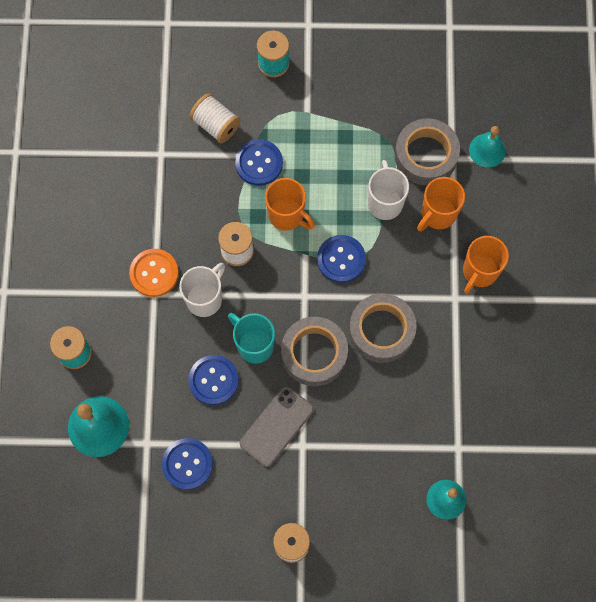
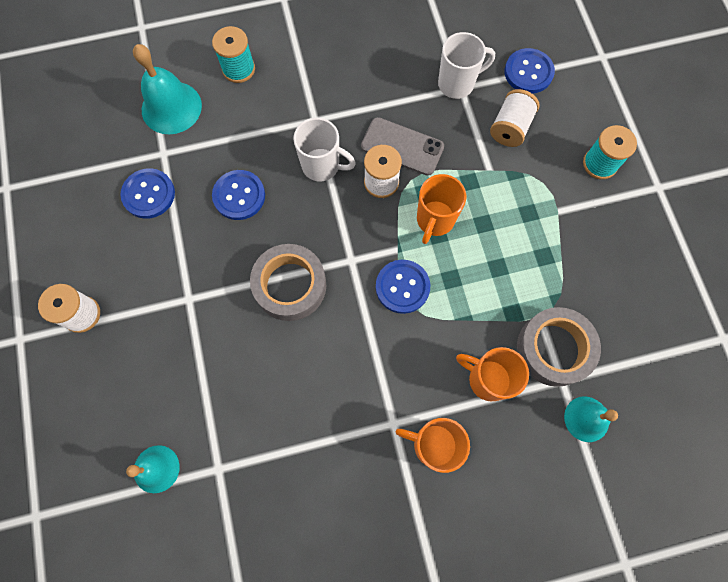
camera: 75 degrees right, 0 degrees up
orange button [129,249,179,297] -> none
turquoise mug [228,313,275,364] -> none
blue button [235,139,283,186] -> blue button moved to [504,48,555,94]
grey phone [239,387,314,467] -> grey phone moved to [361,117,444,176]
grey tape [349,293,417,363] -> none
white mug [368,160,409,220] -> white mug moved to [438,32,495,99]

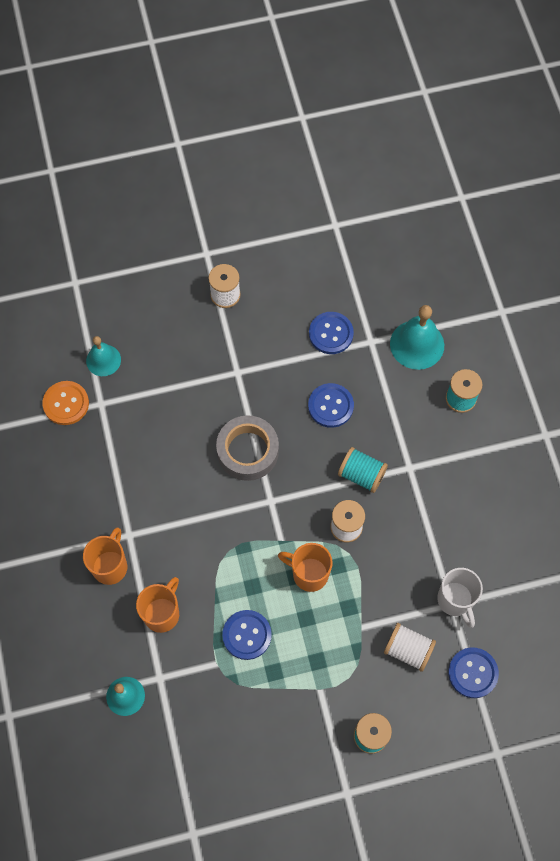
camera: 90 degrees right, 5 degrees down
white mug [293,118,356,181] -> turquoise spool [338,447,388,493]
grey phone [361,117,444,176] -> none
blue button [376,260,430,314] -> blue button moved to [222,610,272,660]
grey tape [517,307,601,387] -> none
none -> orange button [42,381,89,425]

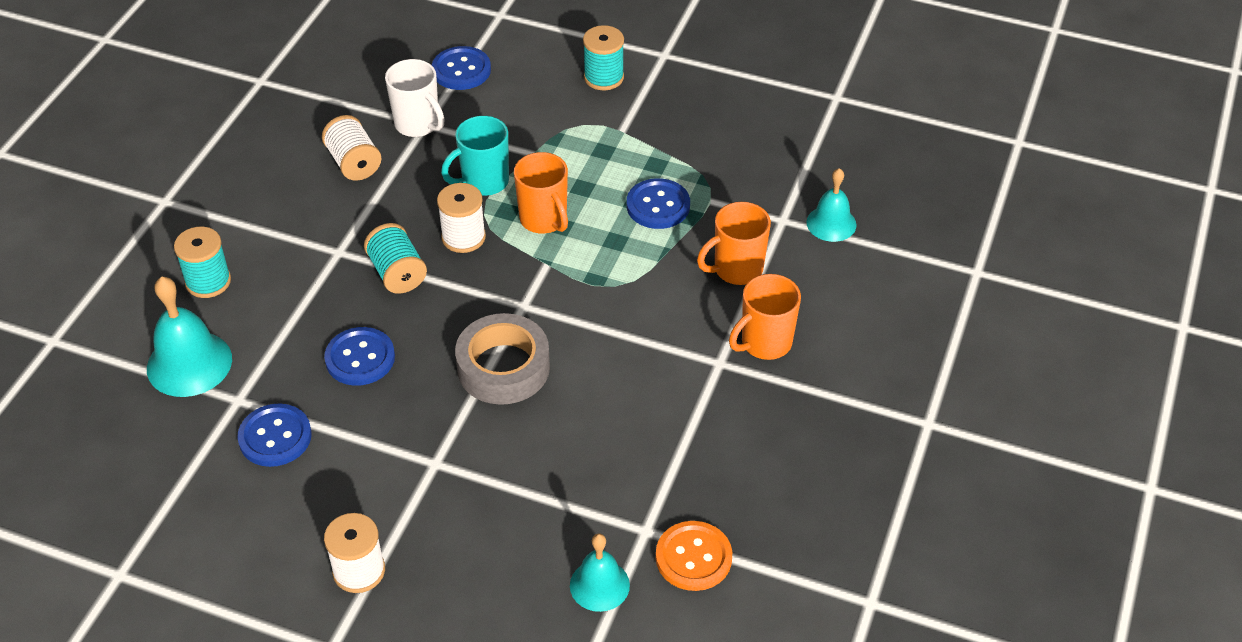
camera: 145 degrees left, 20 degrees down
white spool [384,623,436,672] -> white spool moved to [322,115,381,181]
white mug [437,568,483,628] -> white mug turned 120 degrees clockwise [385,59,445,137]
none -> turquoise mug [441,116,509,196]

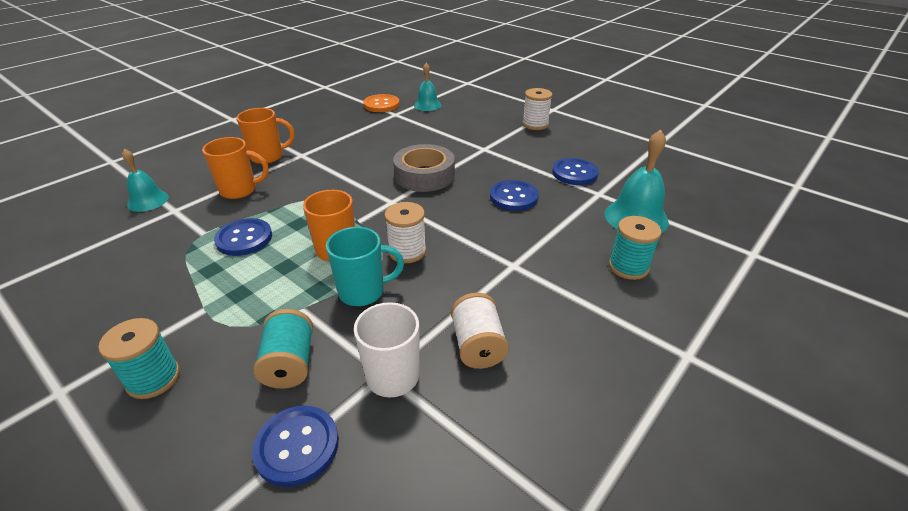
camera: 160 degrees left, 10 degrees down
turquoise spool [364,223,427,294] -> turquoise spool moved to [253,309,313,389]

